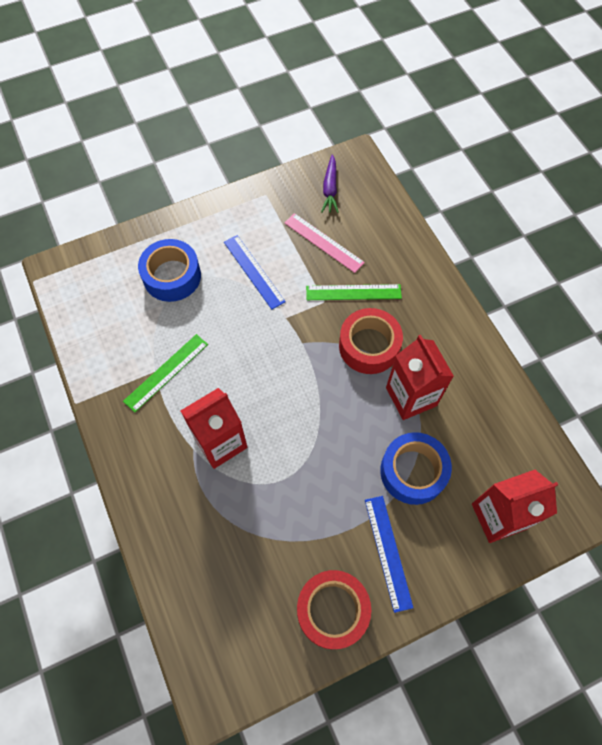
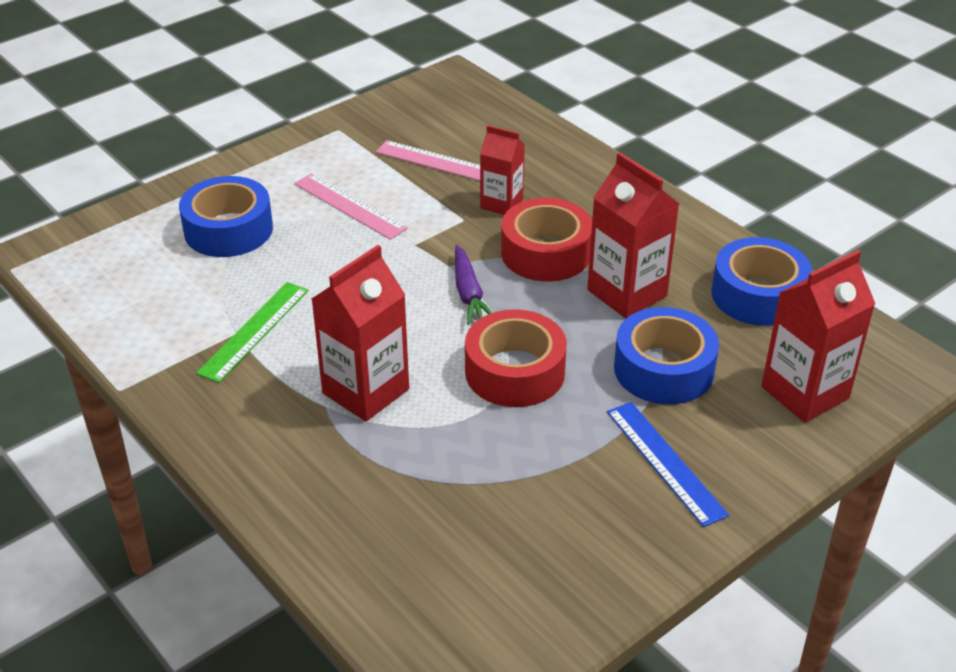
camera: 15 degrees left, 25 degrees down
blue ruler [224,235,286,310] -> pink ruler [294,173,408,240]
red tape [297,570,371,649] -> red tape moved to [465,309,567,407]
green ruler [306,284,402,300] -> red carton [480,125,525,215]
purple carrot [321,155,339,213] -> purple carrot moved to [455,245,492,325]
none -> blue tape [711,237,812,326]

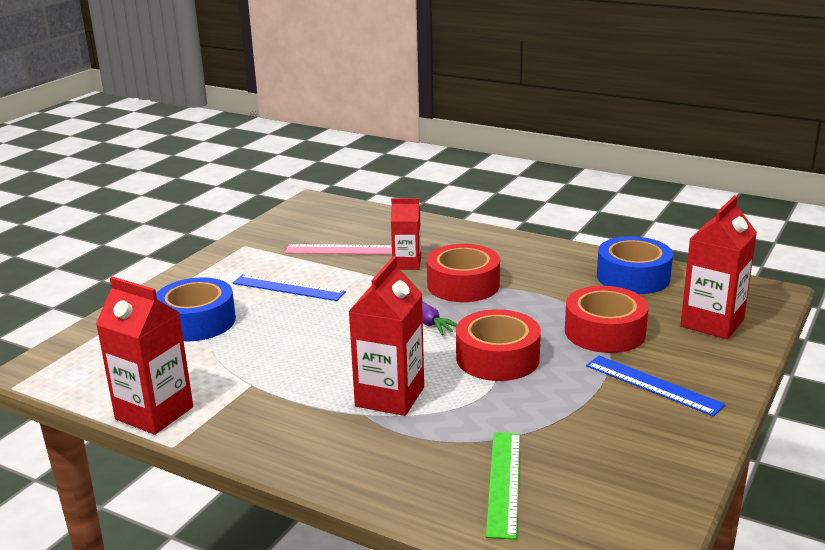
camera: 20 degrees left, 15 degrees down
green ruler [196,282,309,383] -> green ruler moved to [486,432,520,540]
pink ruler [294,173,408,240] -> blue ruler [233,274,346,301]
red carton [587,152,679,318] -> red carton moved to [96,276,193,435]
blue tape [614,307,719,404] -> red tape [565,286,648,353]

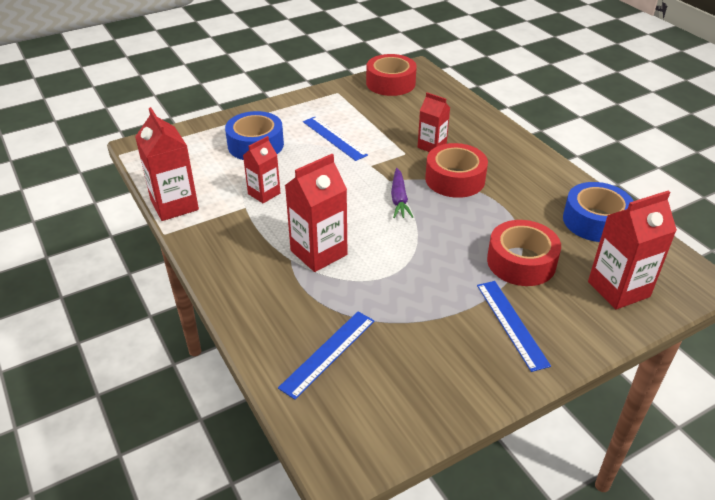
camera: 30 degrees right, 15 degrees up
pink ruler [285,244,392,255] -> none
red tape [456,309,541,381] -> red tape moved to [366,54,417,96]
green ruler [486,432,520,540] -> blue ruler [278,312,374,400]
none -> red carton [243,136,280,203]

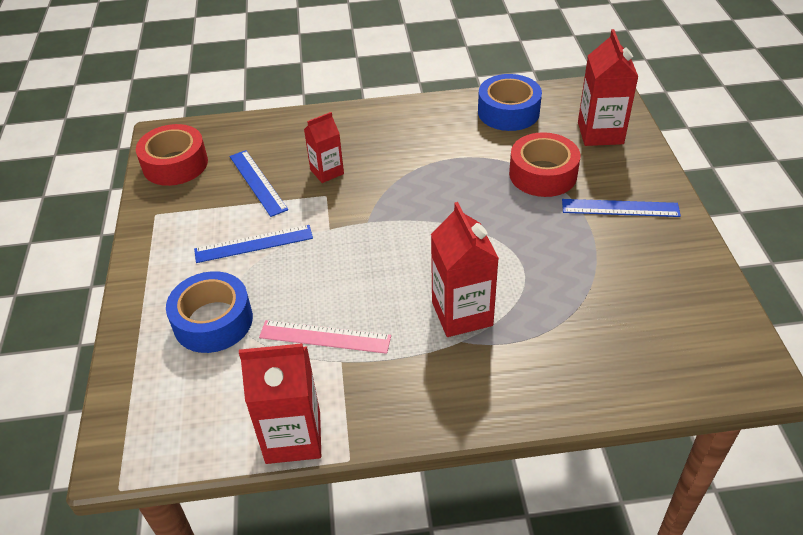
camera: 65 degrees left, 5 degrees up
red carton [243,136,280,203] -> pink ruler [259,320,391,354]
blue ruler [278,312,374,400] -> blue ruler moved to [230,150,288,217]
purple carrot [391,168,413,218] -> none
red tape [425,143,488,198] -> none

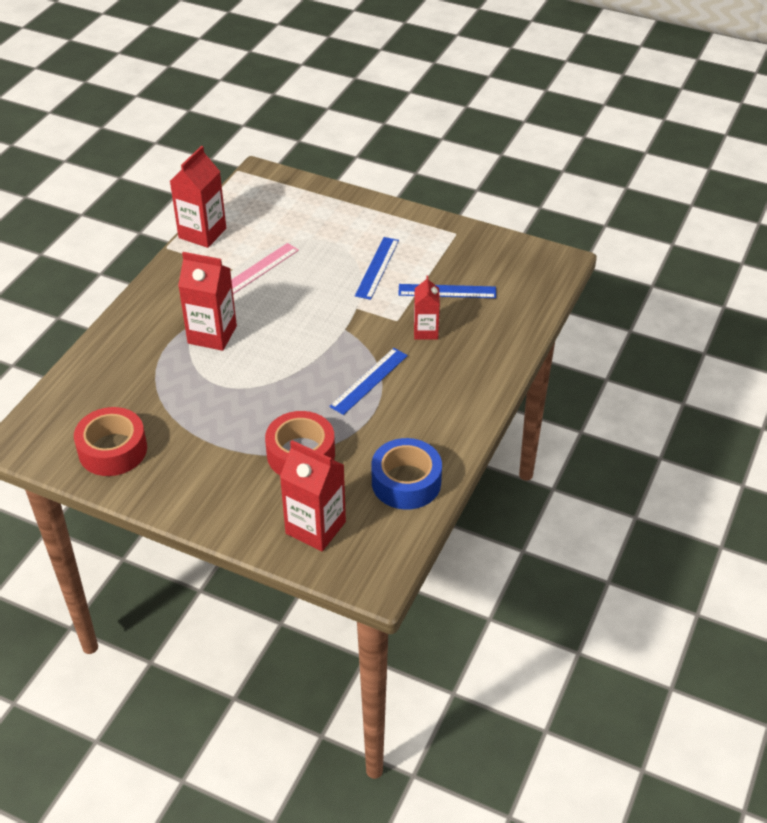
camera: 120 degrees right, 0 degrees up
red tape [136,124,208,186] -> red tape moved to [74,407,147,476]
blue tape [166,271,253,353] -> none
blue ruler [562,199,681,217] -> blue ruler moved to [329,348,408,415]

